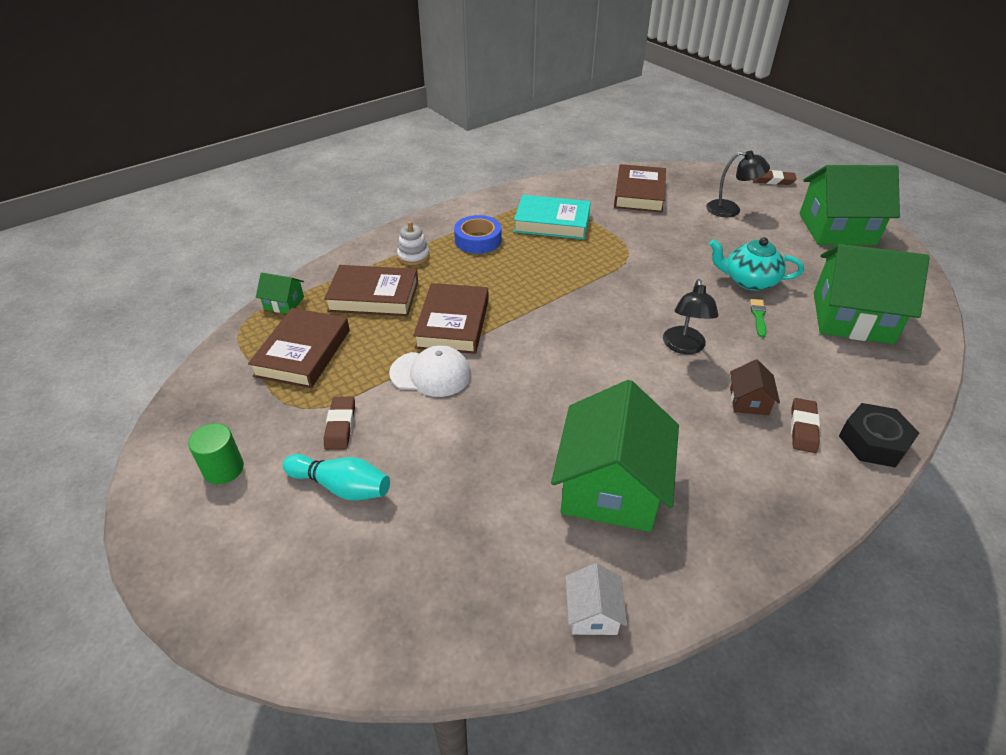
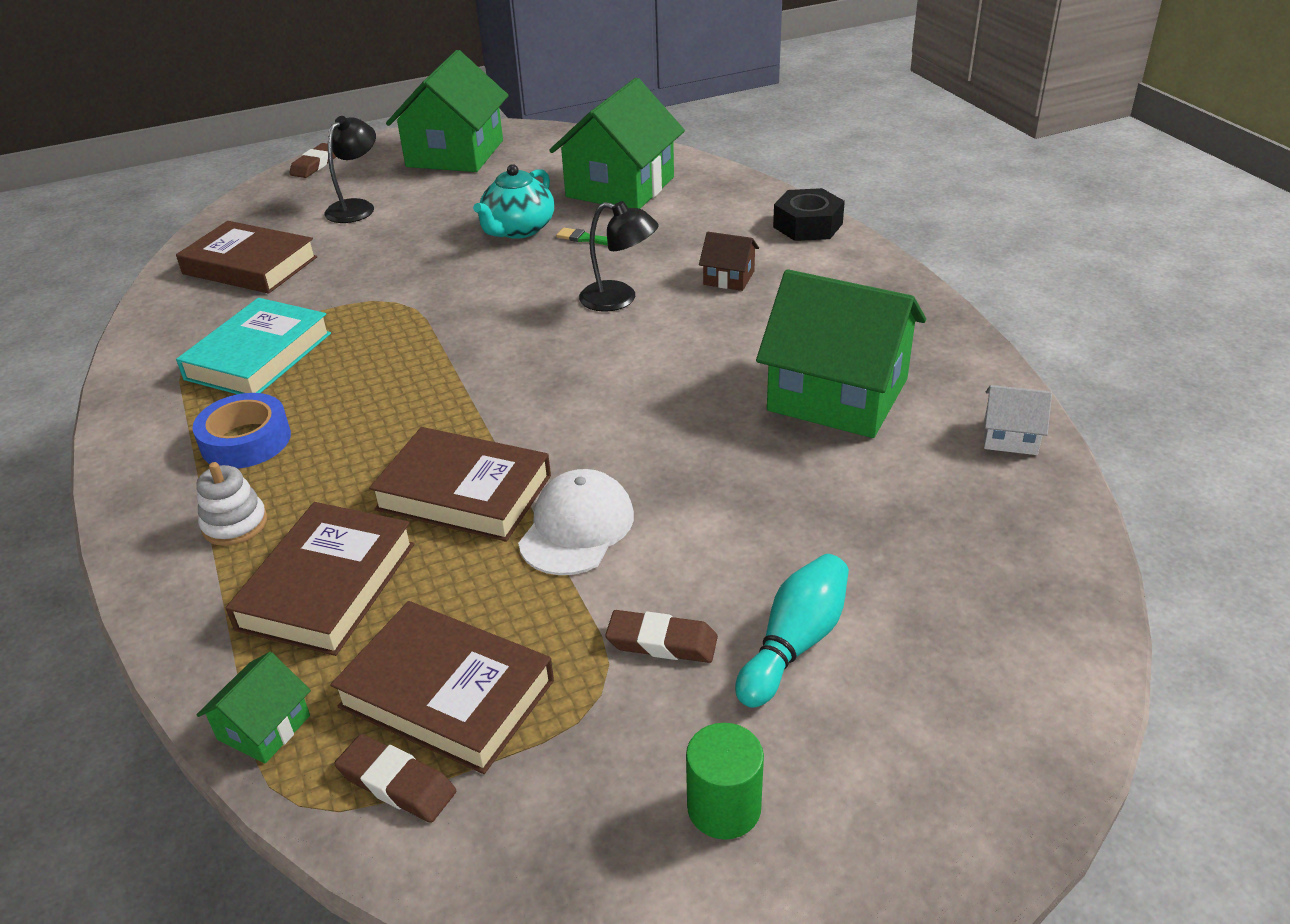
camera: 75 degrees left, 5 degrees down
brown eraser [791,398,820,453] -> brown eraser moved to [334,734,456,823]

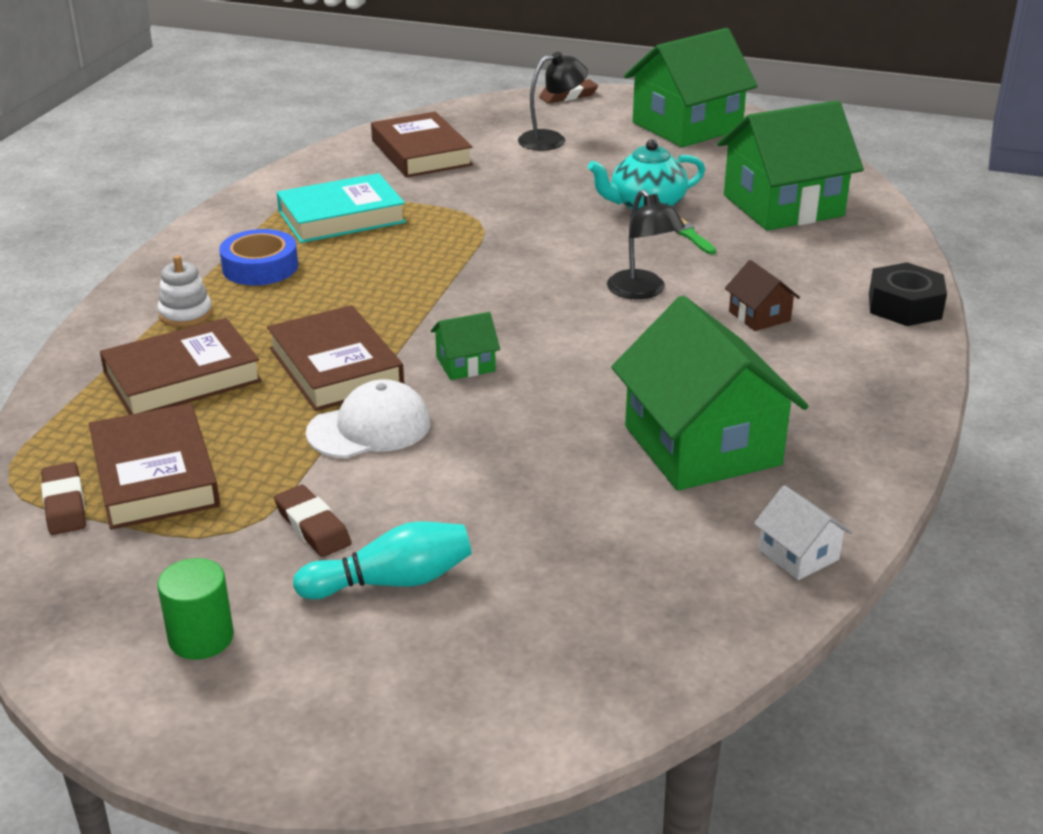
camera: 40 degrees right, 5 degrees down
green house [197,652,311,764] -> green house moved to [431,312,500,380]

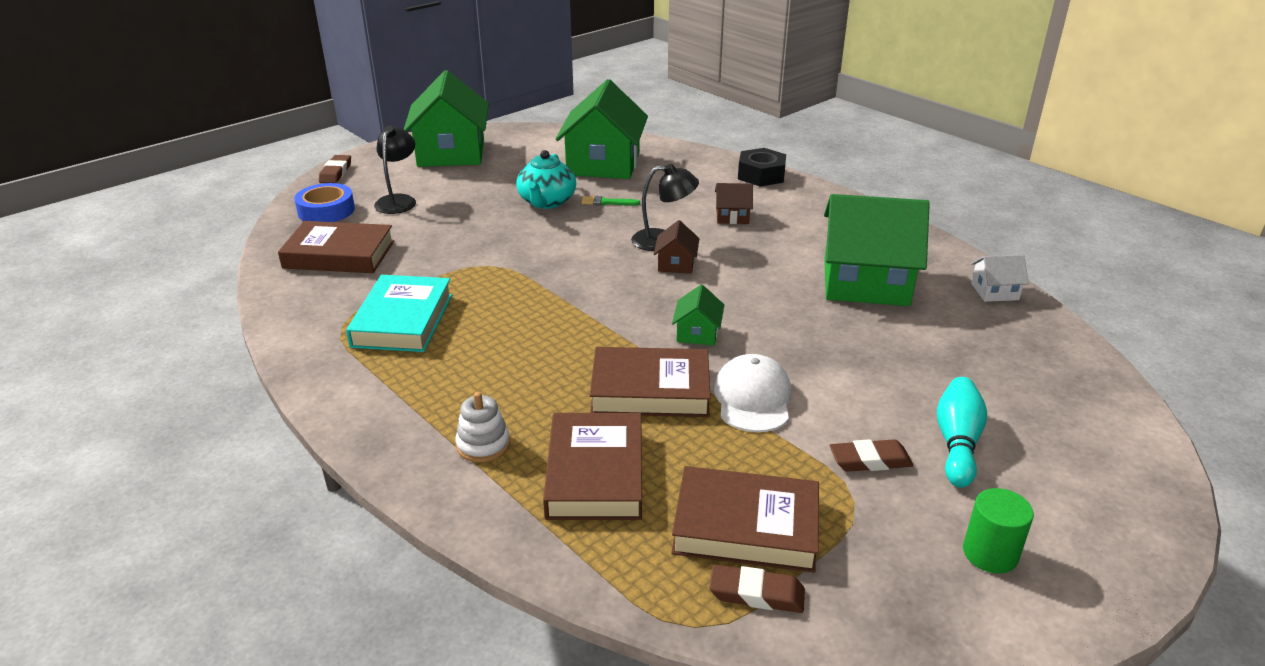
camera: 60 degrees left, 0 degrees up
blue tape [219,229,298,285] -> blue tape moved to [294,183,355,222]
none -> brown house [654,220,699,274]

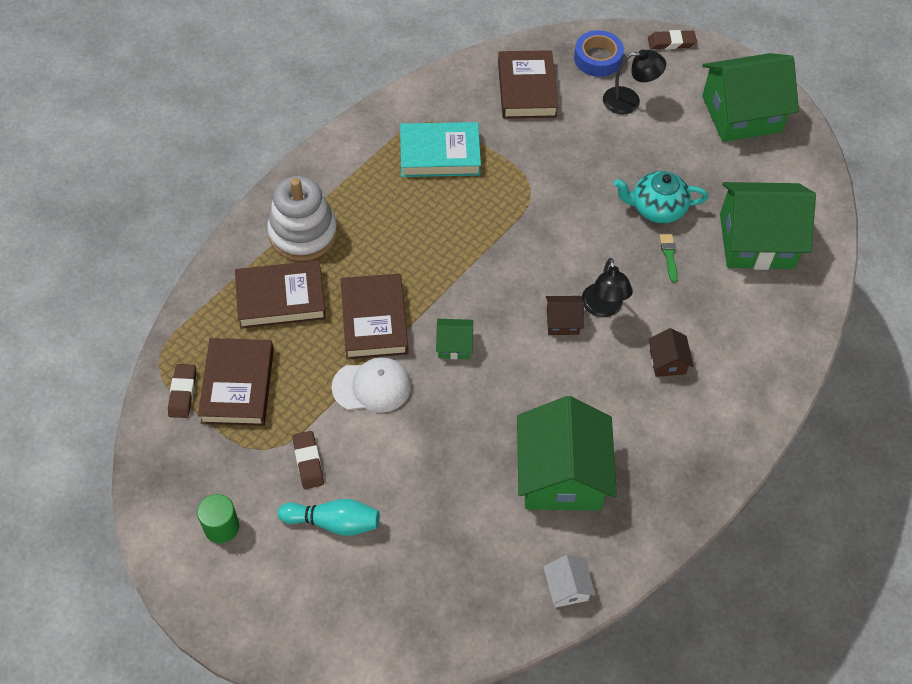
camera: 80 degrees right, 25 degrees up
white stacking toy [455,392,510,463] -> white stacking toy [267,176,337,261], size x1.95
black nut [738,148,786,186] -> none

